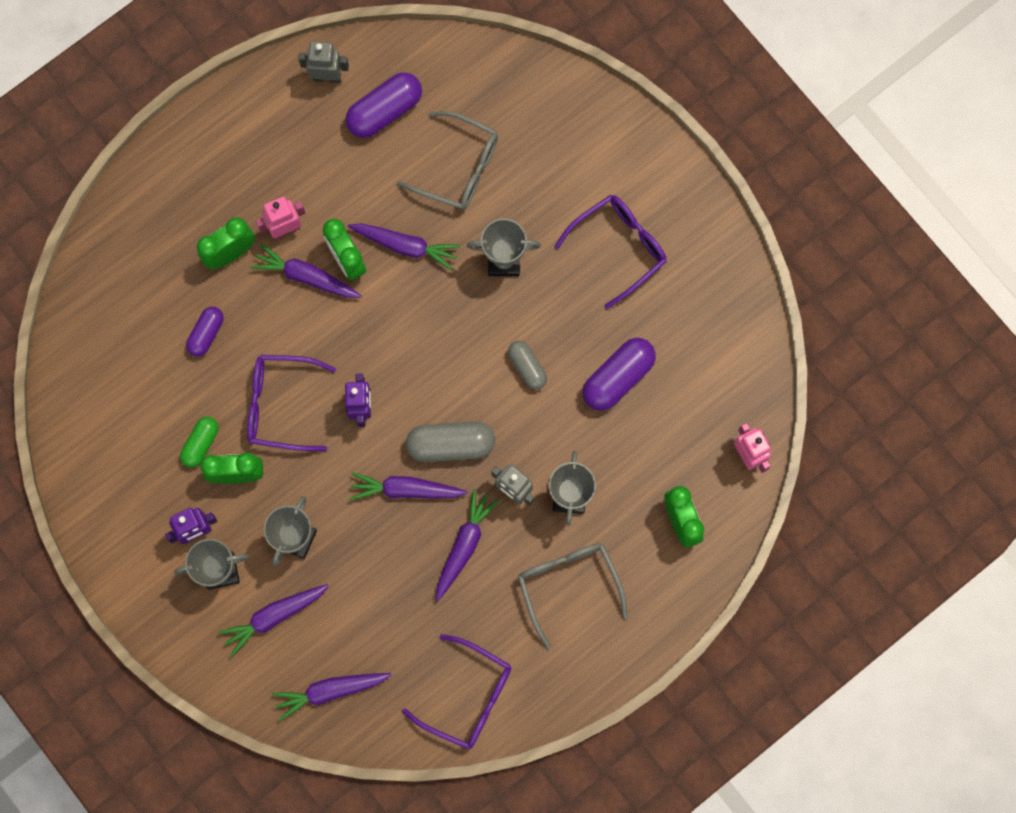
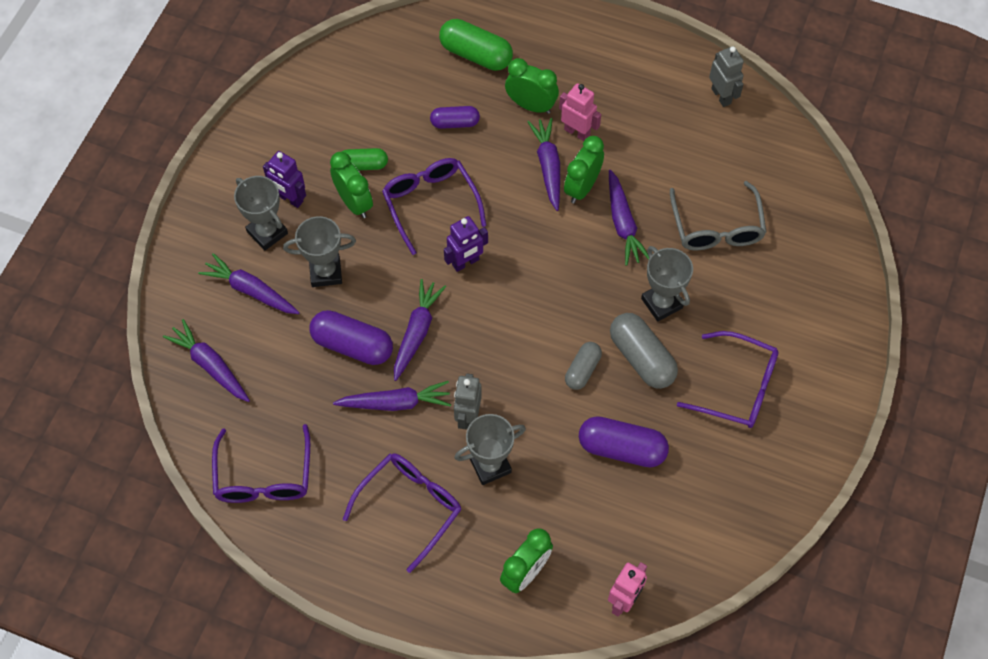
camera: 60 degrees right, 15 degrees down
purple capsule [345,72,422,138] -> purple capsule moved to [310,310,393,365]
purple carrot [350,472,468,500] -> purple carrot turned 45 degrees clockwise [394,279,446,381]
grey capsule [406,421,495,462] -> grey capsule moved to [610,313,678,389]
grey glasses [518,543,628,649] -> purple glasses [343,454,461,573]
none -> green capsule [439,19,513,71]

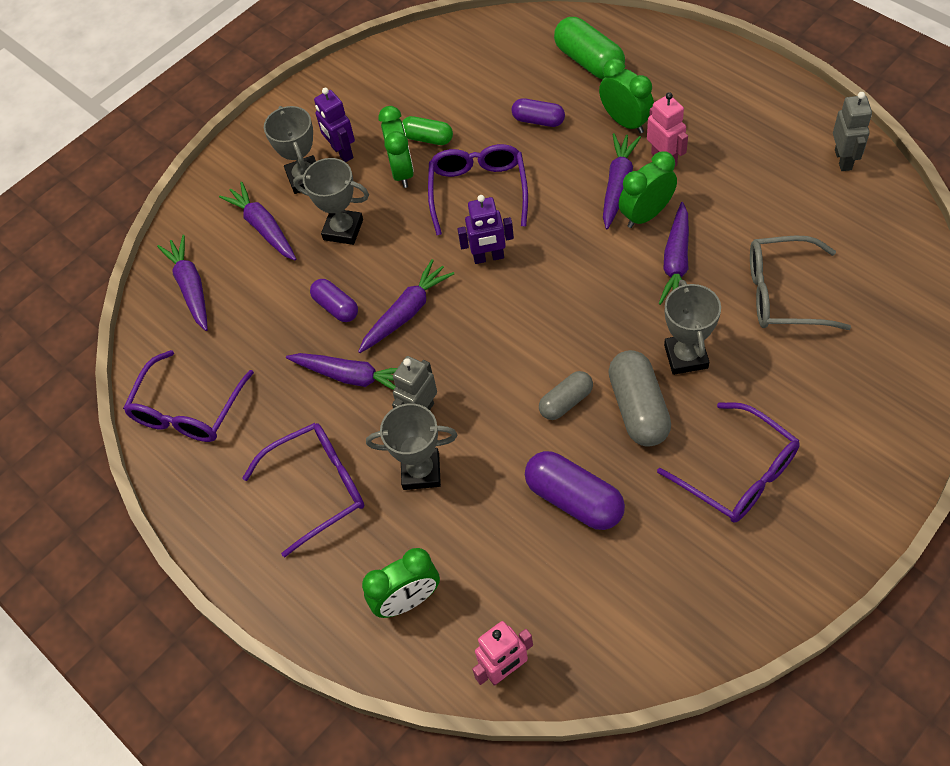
camera: 30 degrees right, 5 degrees down
purple capsule [310,310,393,365] -> purple capsule [310,279,358,322], size x0.61
grey glasses [670,181,766,251] -> grey glasses turned 75 degrees clockwise [750,236,851,330]

